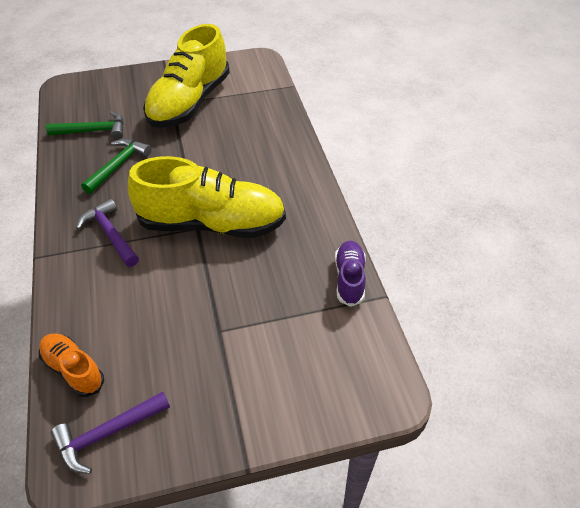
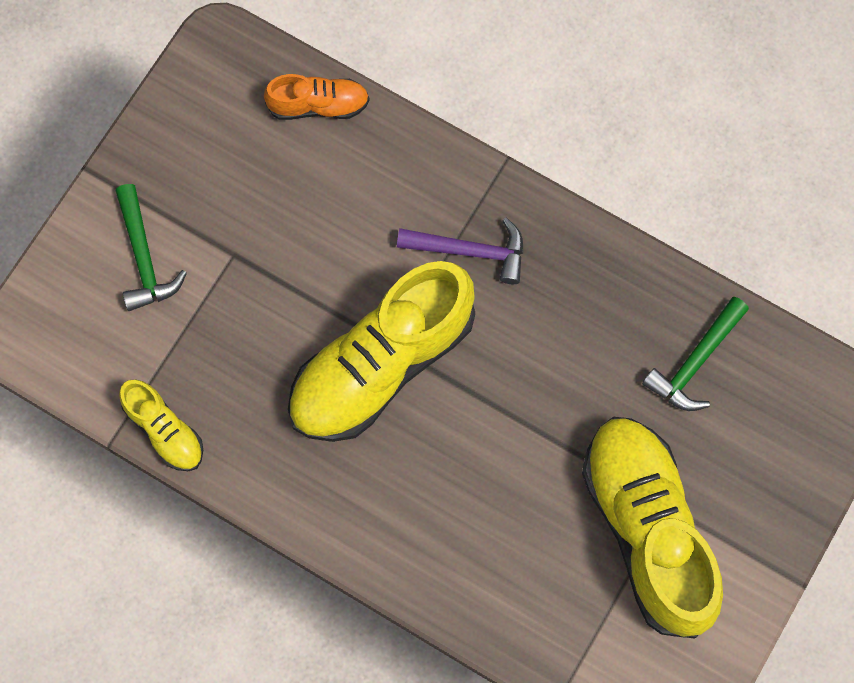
camera: 135 degrees right, 25 degrees up
purple hammer [51,391,170,474] -> none
green hammer [81,138,152,194] -> green hammer moved to [116,184,187,311]
purple shoe [335,241,366,307] -> yellow shoe [119,379,203,471]

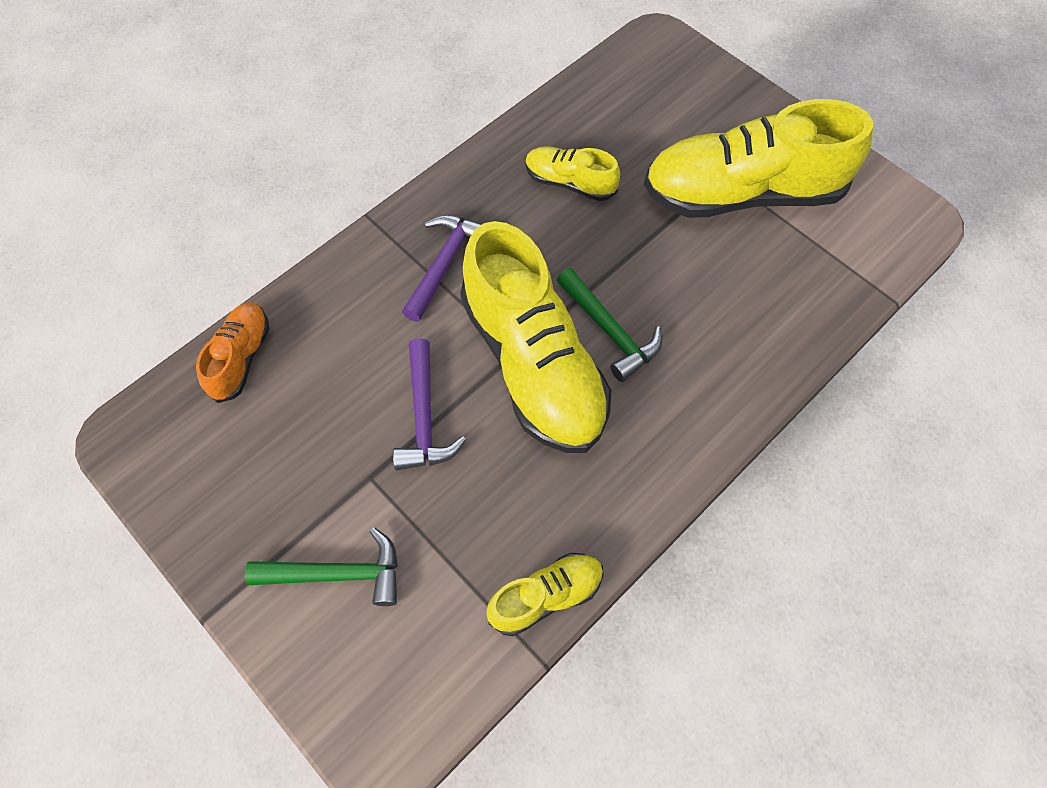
camera: 75 degrees left, 10 degrees down
green hammer [642,297,749,411] -> green hammer moved to [556,268,662,382]
none -> purple hammer [393,338,466,470]
none -> yellow shoe [525,146,620,201]

